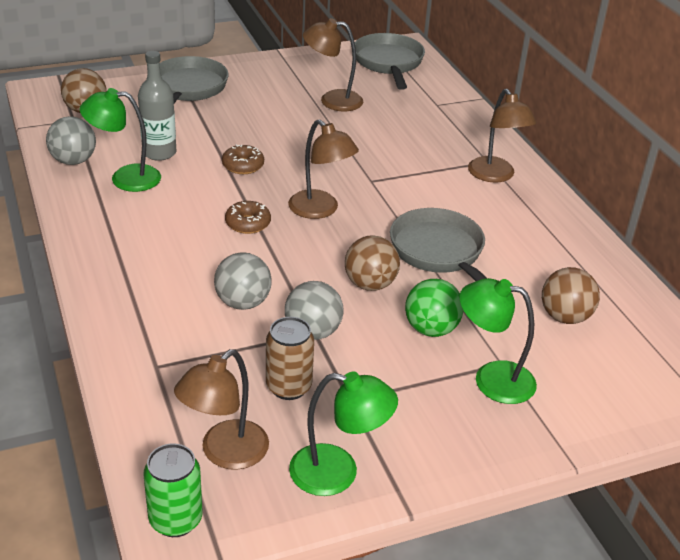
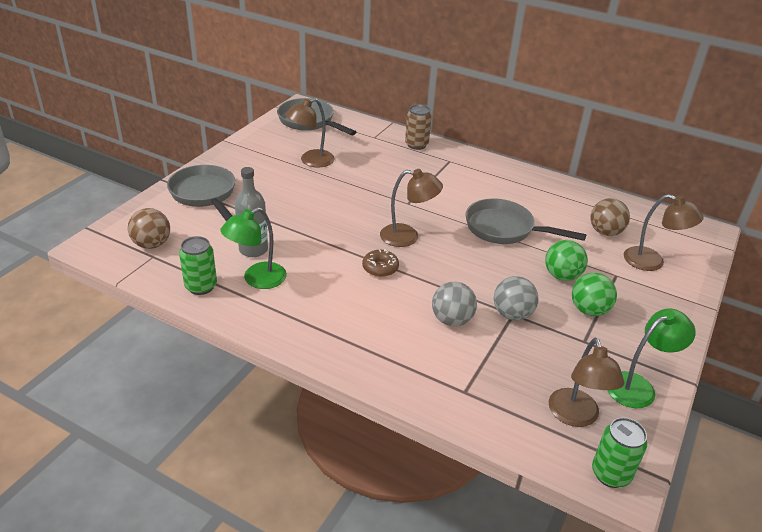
camera: 40 degrees left, 0 degrees up
grey ball [46,116,96,165] -> green can [179,236,217,295]
brown donut [222,144,264,174] -> none
brown can [266,317,314,400] -> brown can moved to [405,104,432,150]
brown ball [345,235,400,291] -> none
green lamp [460,278,537,404] -> none
brown lamp [468,89,537,183] -> brown lamp moved to [624,194,704,271]
none -> green ball [572,273,617,316]

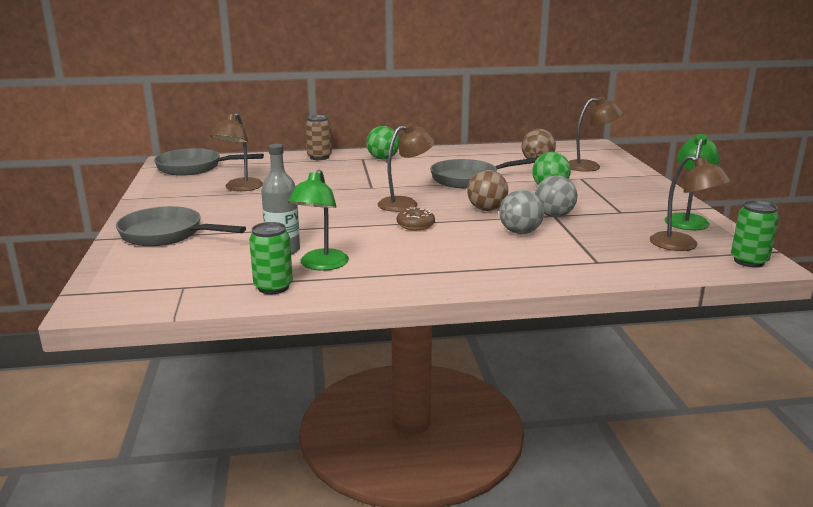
camera: 35 degrees left, 15 degrees down
brown ball [128,208,170,249] -> brown ball moved to [467,170,508,211]
green ball [572,273,617,316] -> green ball moved to [366,126,399,160]

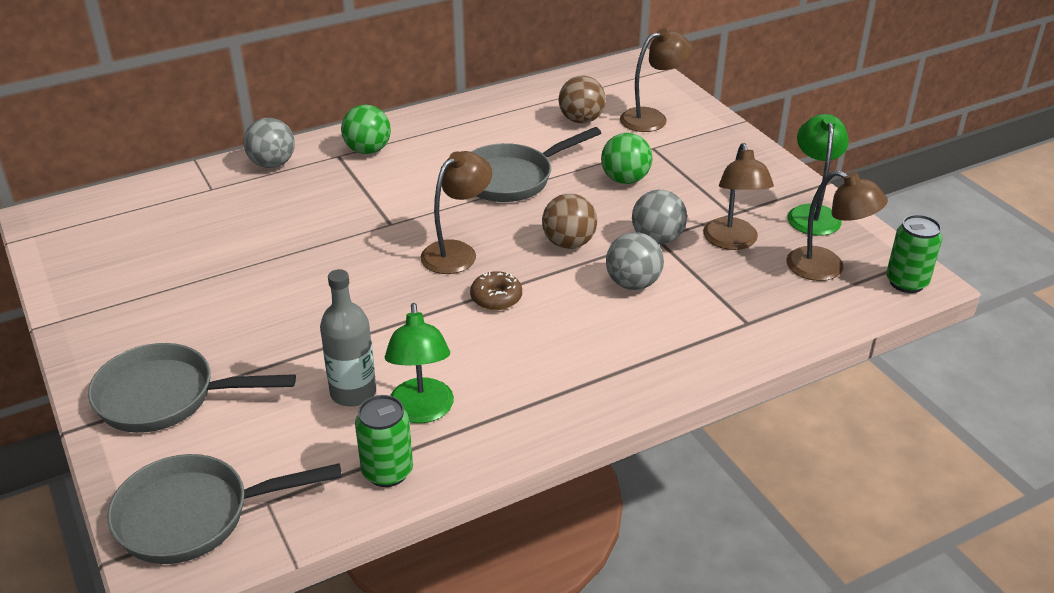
camera: 20 degrees left, 15 degrees up
grey pan [154,148,264,176] -> grey pan moved to [107,454,342,564]
brown lamp [211,113,263,191] -> brown lamp moved to [703,143,774,250]
brown can [305,115,332,160] -> grey ball [243,118,295,168]

